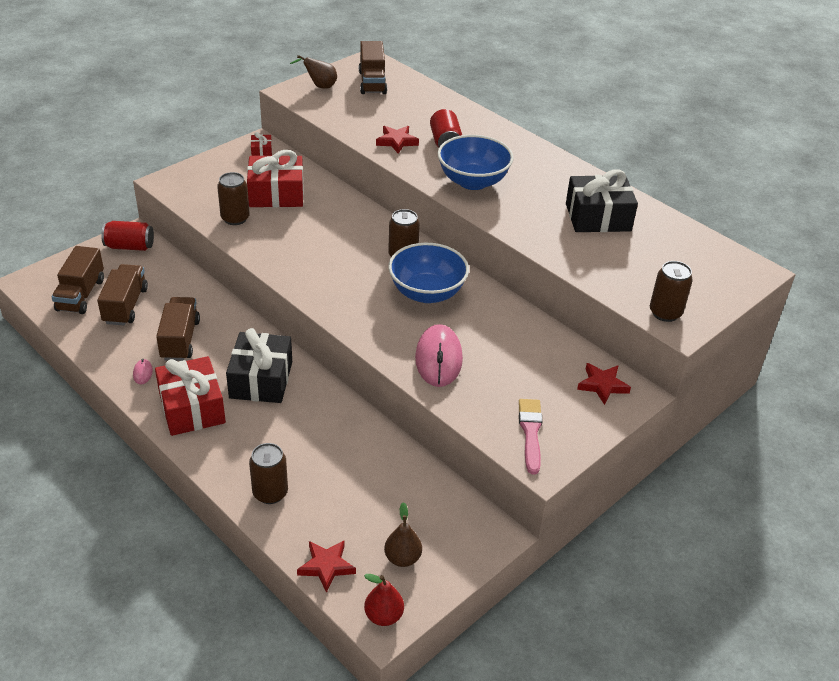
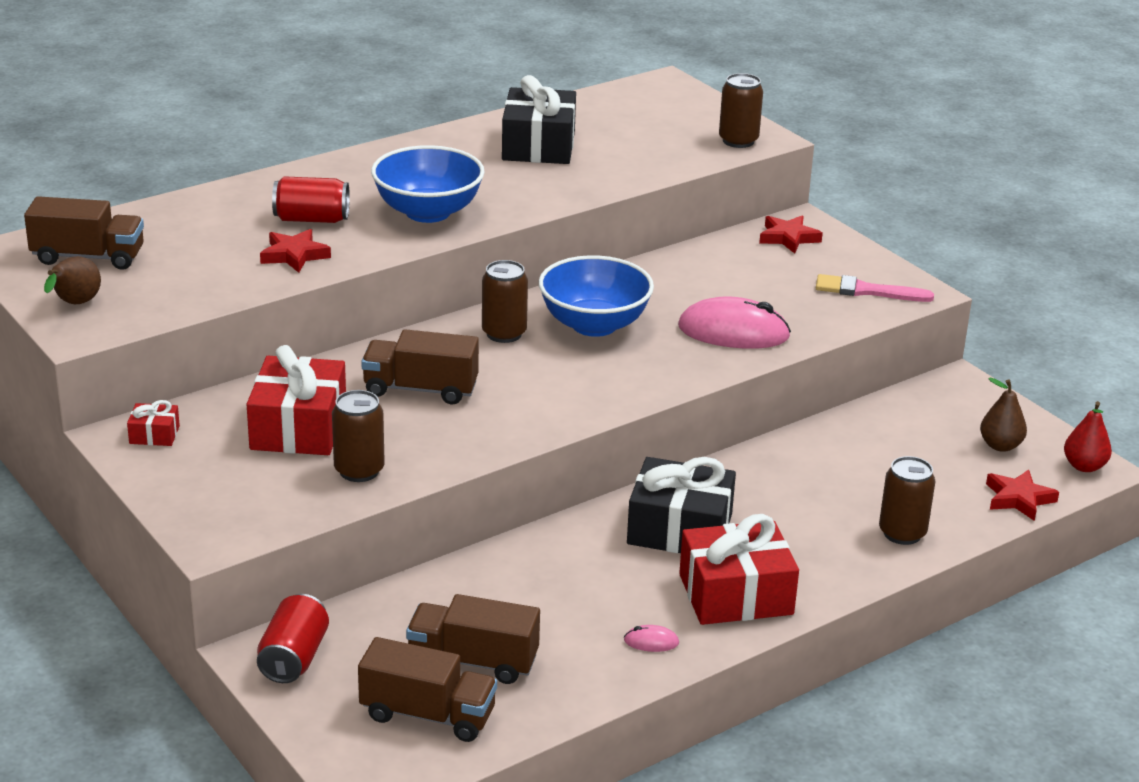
camera: 80 degrees left, 10 degrees down
brown truck [156,297,200,361] -> brown truck moved to [361,329,479,405]

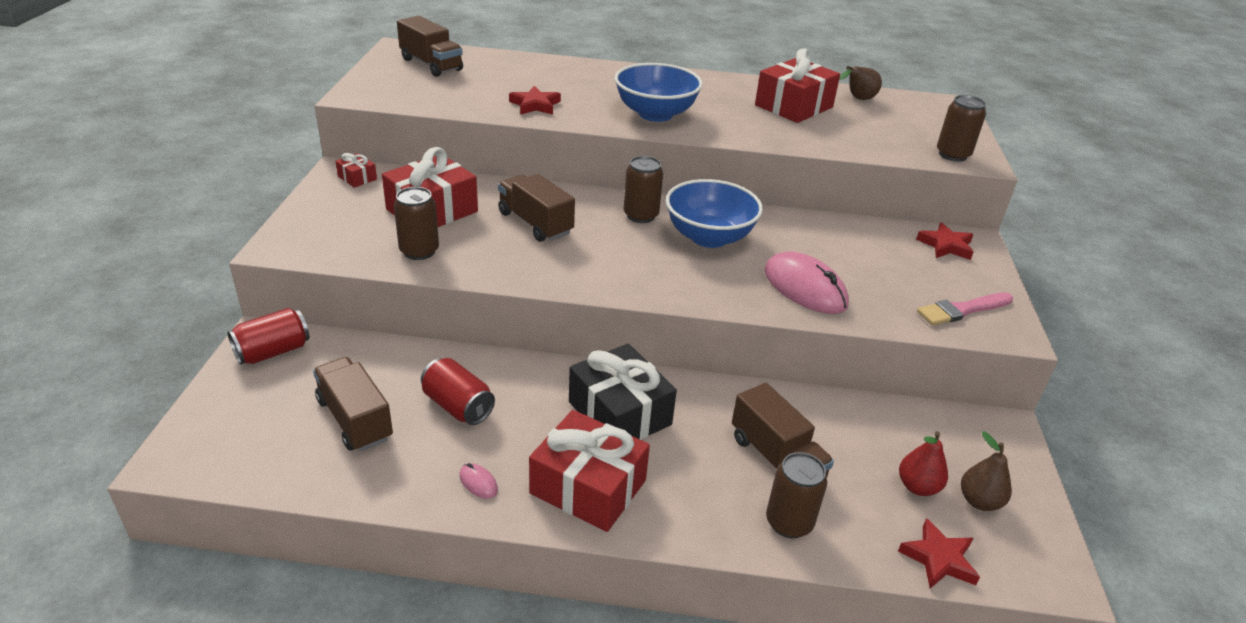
camera: 40 degrees right, 5 degrees up
brown pear [44,256,101,304] -> brown pear moved to [839,66,882,100]
red can [272,176,350,223] -> red can moved to [421,358,495,425]
brown truck [358,637,497,742] -> brown truck moved to [732,383,834,477]
black gift [502,75,576,164] -> red gift [755,49,840,123]
pink brush [816,274,934,302] -> pink brush turned 75 degrees counterclockwise [917,292,1013,325]
red pear [1064,401,1112,472] -> red pear moved to [899,431,948,496]

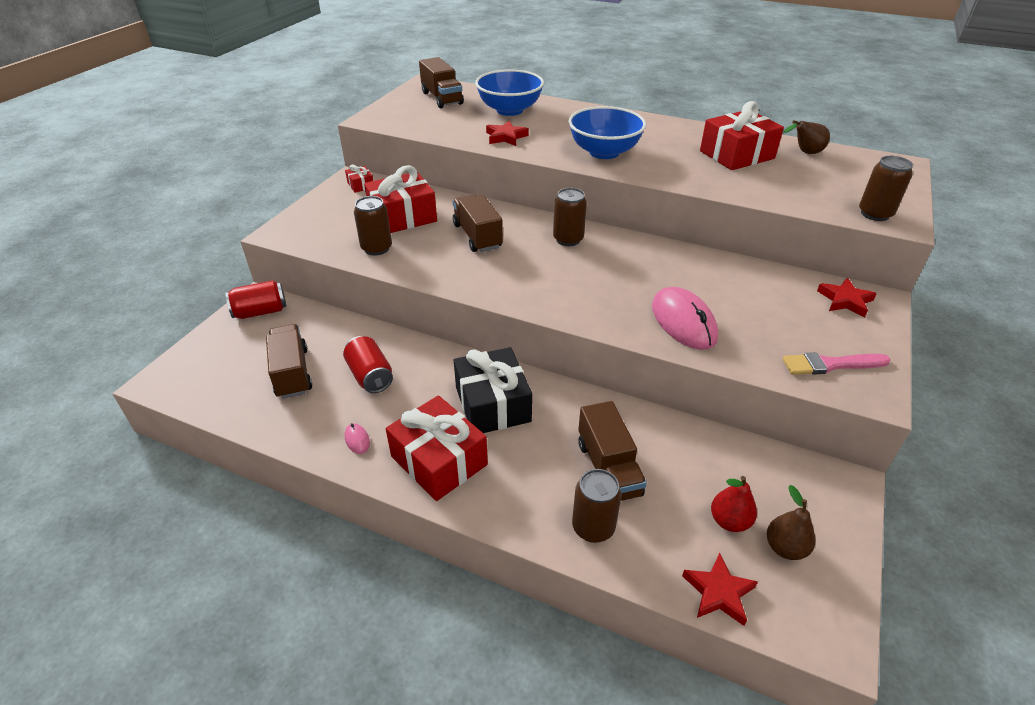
camera: 20 degrees right, 5 degrees up
blue bowl [666,179,763,248] -> blue bowl moved to [475,69,544,116]

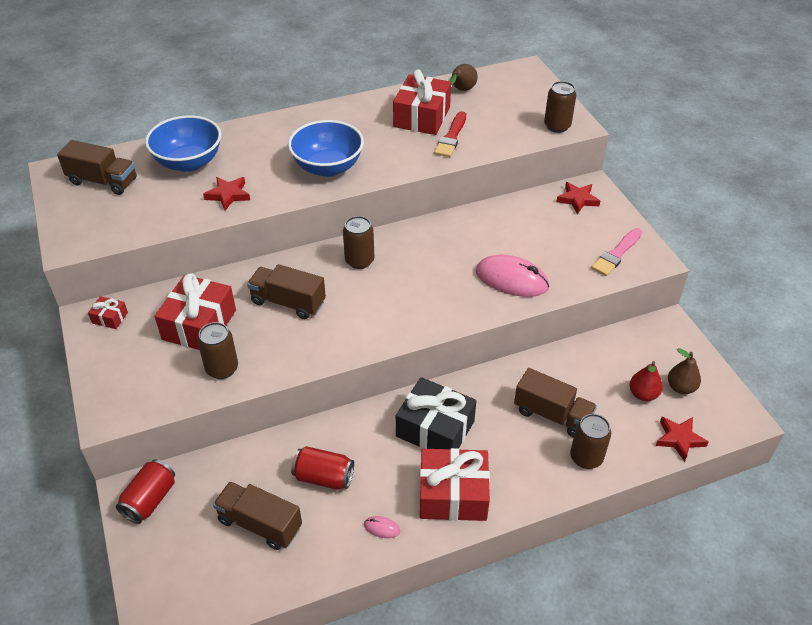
camera: 45 degrees left, 5 degrees up
none -> red brush [434,111,466,157]

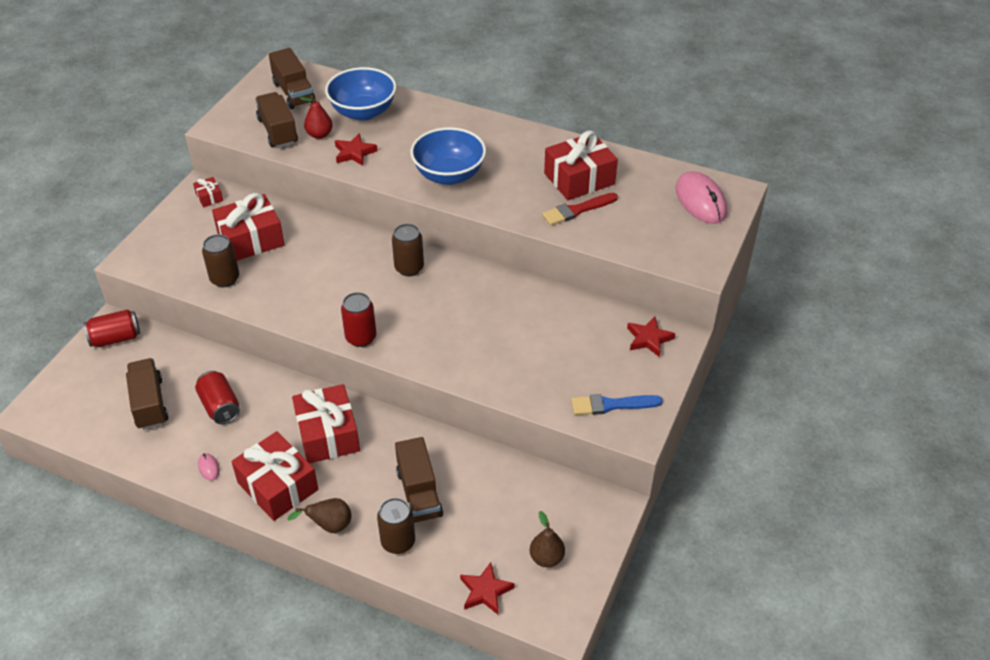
camera: 45 degrees right, 0 degrees up
brown truck [247,264,326,319] -> brown truck moved to [255,92,298,148]
black gift [396,377,476,449] -> red gift [292,384,360,463]
brown pear [450,64,478,91] -> brown pear moved to [287,498,352,533]
pink mouse [476,255,549,297] -> pink mouse moved to [675,171,727,224]
brown can [544,81,576,133] -> none
pink brush [591,228,642,276] -> blue brush [571,394,663,415]
red pear [630,361,663,401] -> red pear moved to [300,95,333,139]
none -> red can [341,292,376,347]

